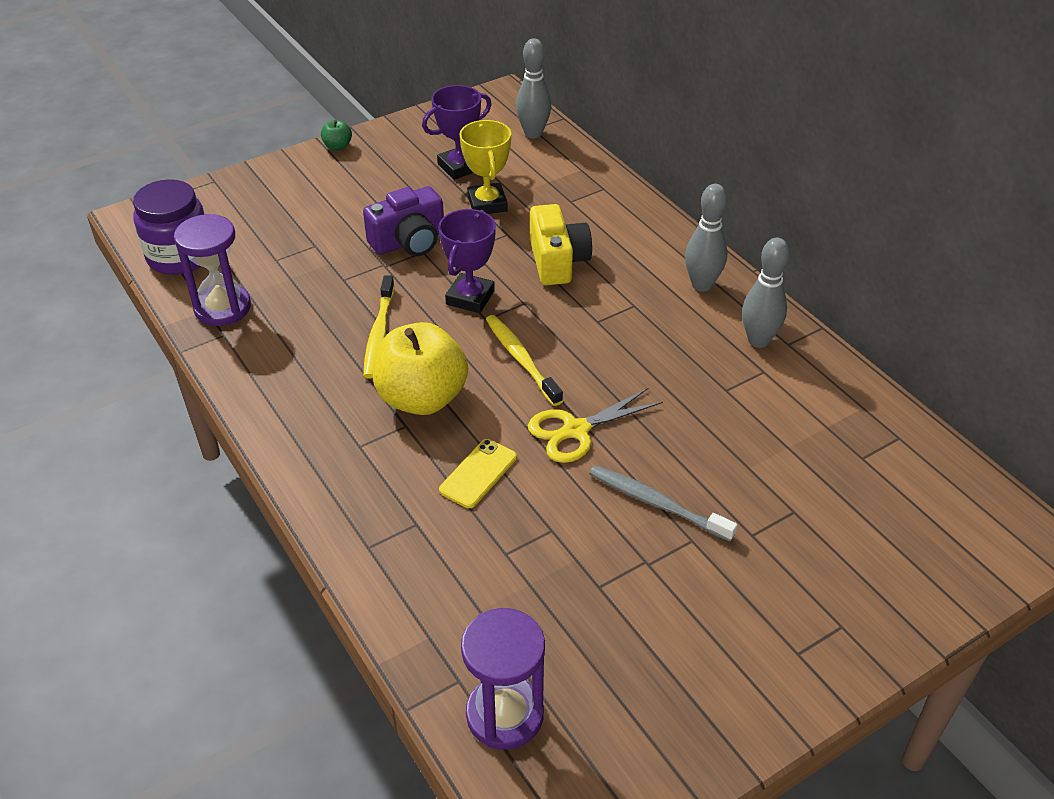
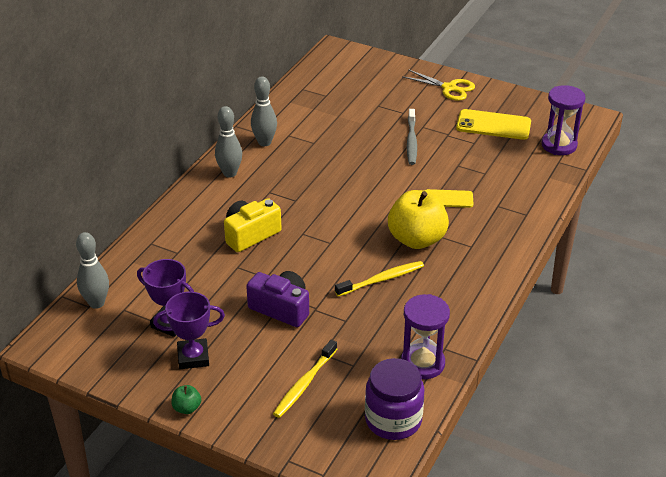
camera: 120 degrees left, 5 degrees down
purple trophy [438,209,496,313] -> purple trophy moved to [153,291,225,369]
yellow trophy [460,120,511,214] -> none
yellow toothbrush [486,315,563,406] -> yellow toothbrush moved to [273,340,337,418]
yellow scissors [528,387,663,463] -> yellow scissors moved to [402,69,475,101]
none -> yellow phone [456,109,531,140]

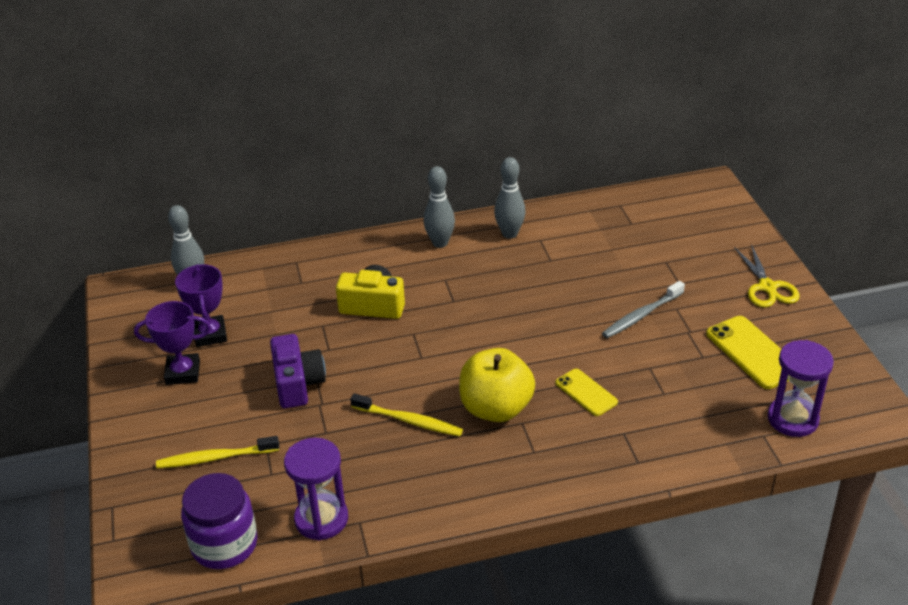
camera: 50 degrees right, 0 degrees up
purple trophy [153,291,225,369] -> purple trophy turned 45 degrees counterclockwise [134,301,211,385]
green apple [171,385,201,414] -> none

